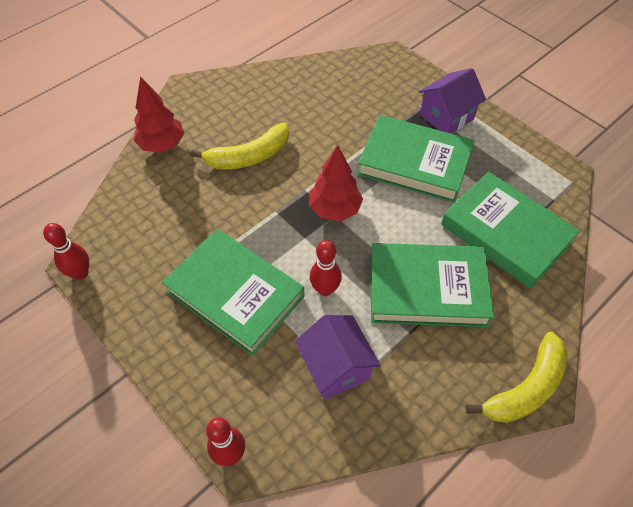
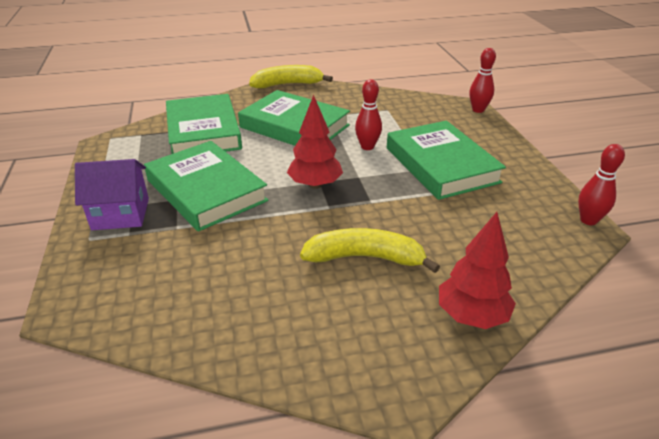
camera: 150 degrees left, 20 degrees down
purple house [295,315,380,400] -> none

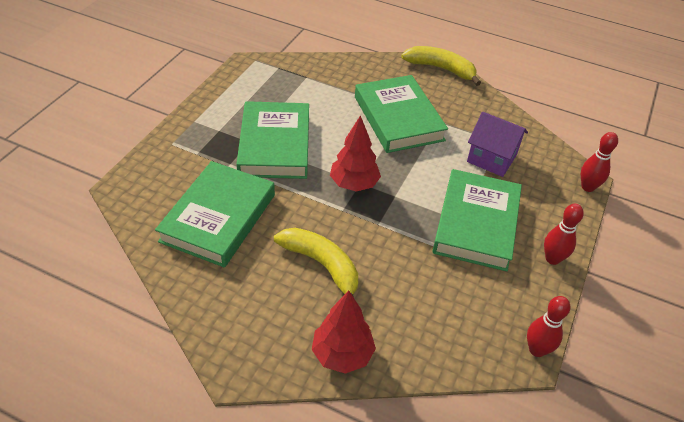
camera: 35 degrees right, 10 degrees up
purple house [75,159,149,230] -> purple house moved to [467,112,528,177]
green book [166,94,242,154] -> green book moved to [155,161,275,267]
red bowling pin [355,79,382,150] -> red bowling pin moved to [544,204,584,265]

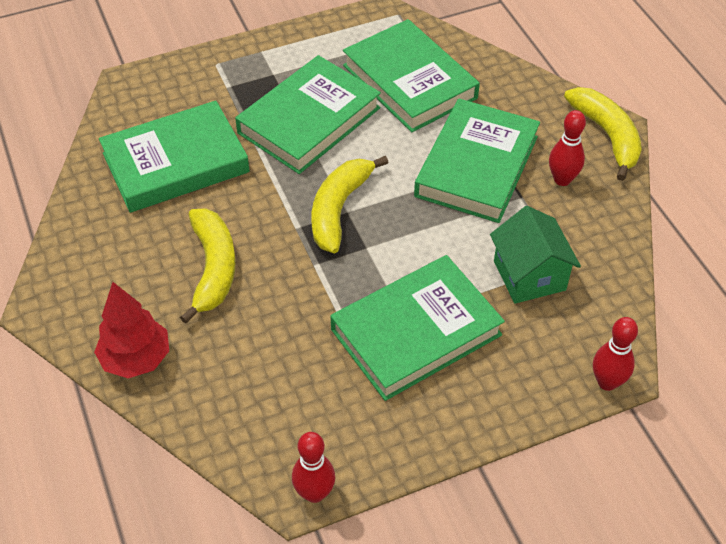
camera: 45 degrees right, 5 degrees up
red tree [330,115,381,192] -> yellow banana [312,156,389,253]
purple house [467,112,528,177] -> green house [490,206,581,304]
red bowling pin [544,204,584,265] -> red bowling pin moved to [549,110,586,186]
none -> green book [343,19,480,132]

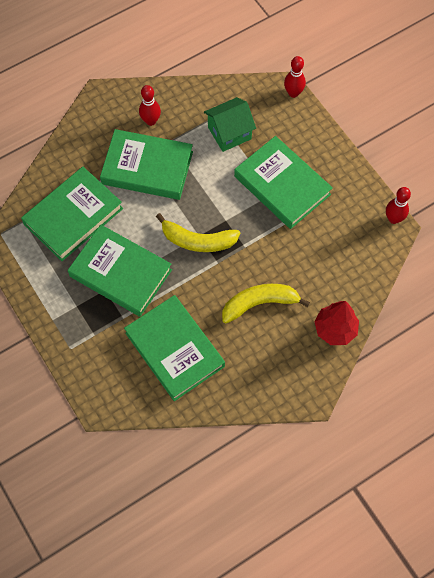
camera: 100 degrees left, 15 degrees up
yellow banana [564,87,642,181] -> none

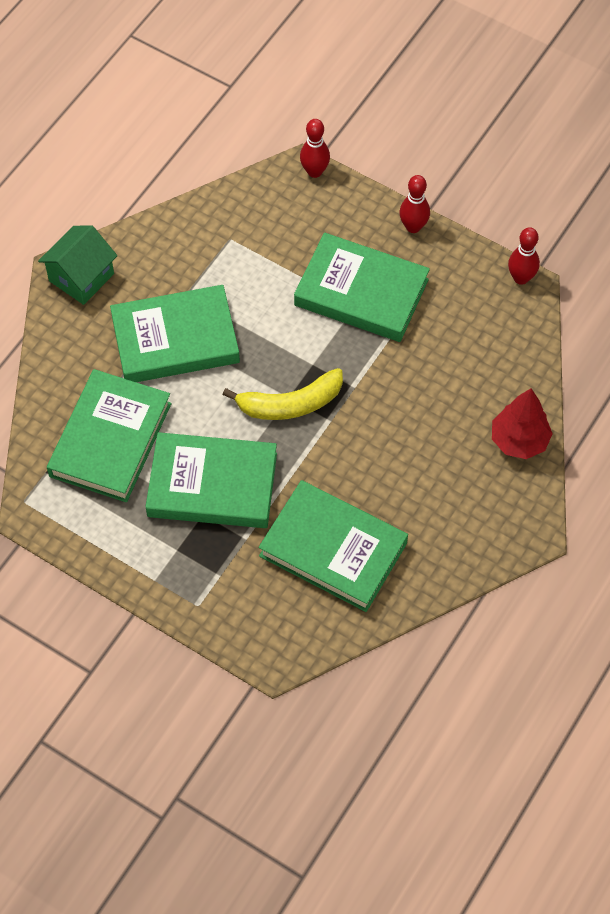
camera: 25 degrees left, 5 degrees down
red bowling pin [139,85,161,126] -> red bowling pin moved to [400,175,430,233]
green house [204,97,256,152] -> green house moved to [38,225,117,305]
yellow banana [222,284,310,323] -> none

